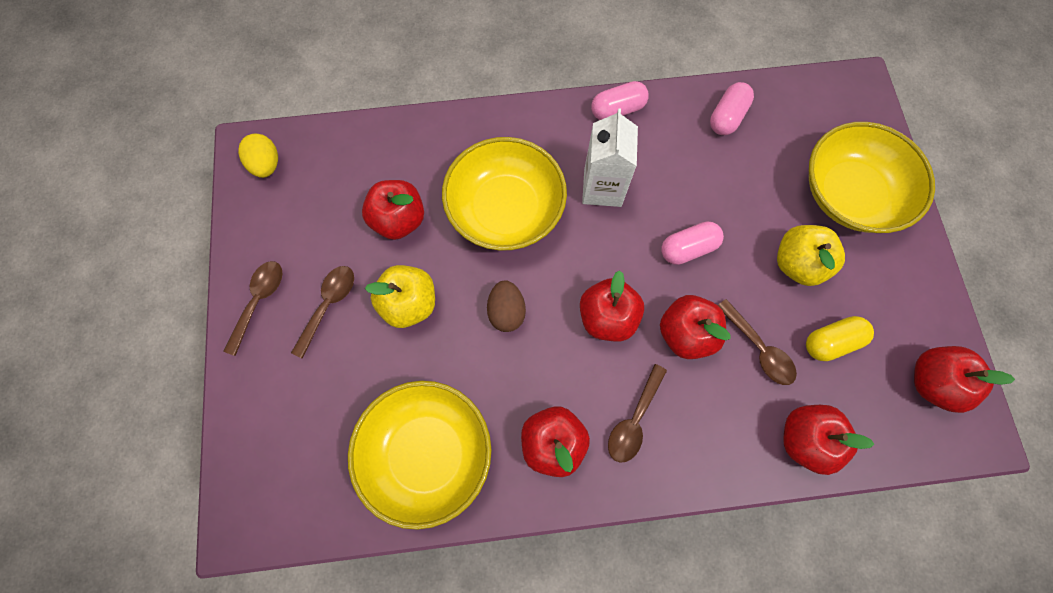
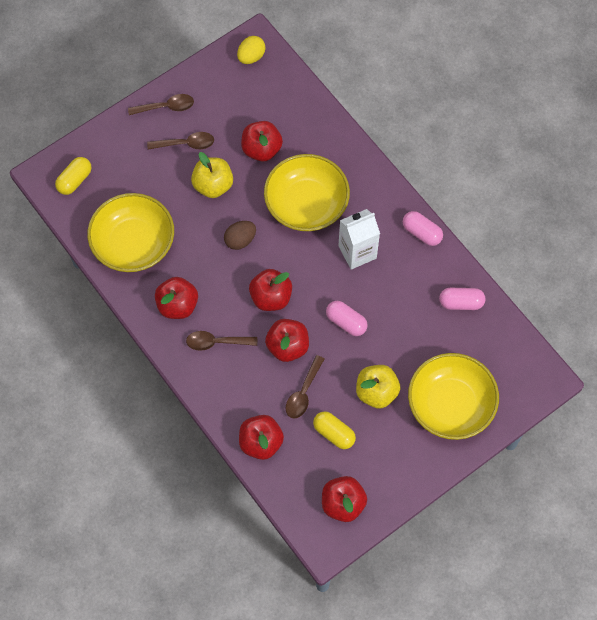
camera: 60 degrees right, 5 degrees down
none -> yellow capsule [55,157,91,195]

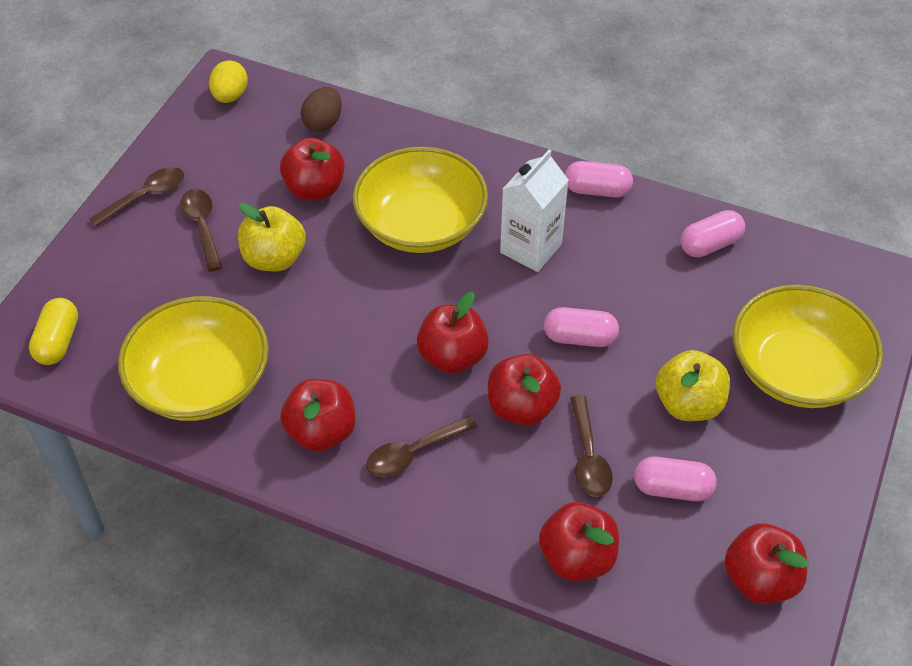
camera: 30 degrees left, 15 degrees down
brown spoon [147,132,214,149] -> brown spoon turned 75 degrees counterclockwise [180,189,223,271]
brown egg [224,221,256,250] -> brown egg moved to [301,87,342,132]
yellow capsule [313,411,356,449] -> pink capsule [634,457,717,501]

